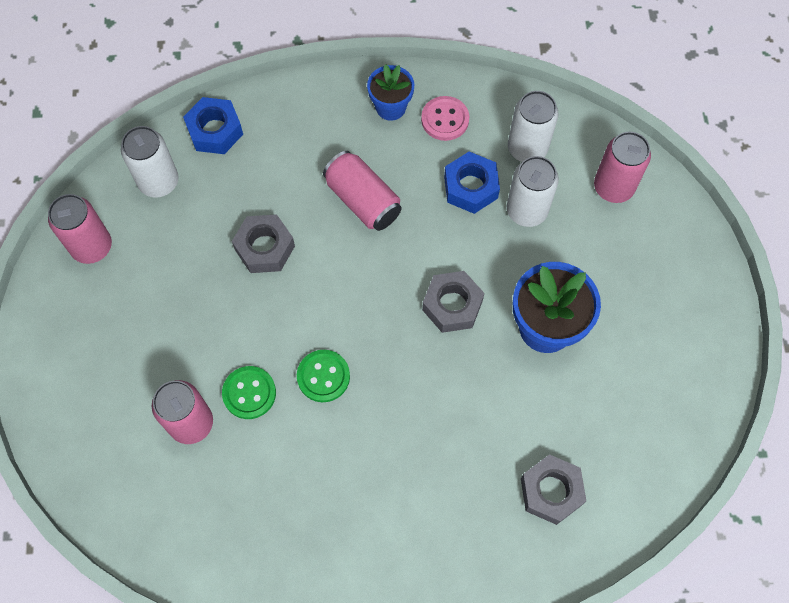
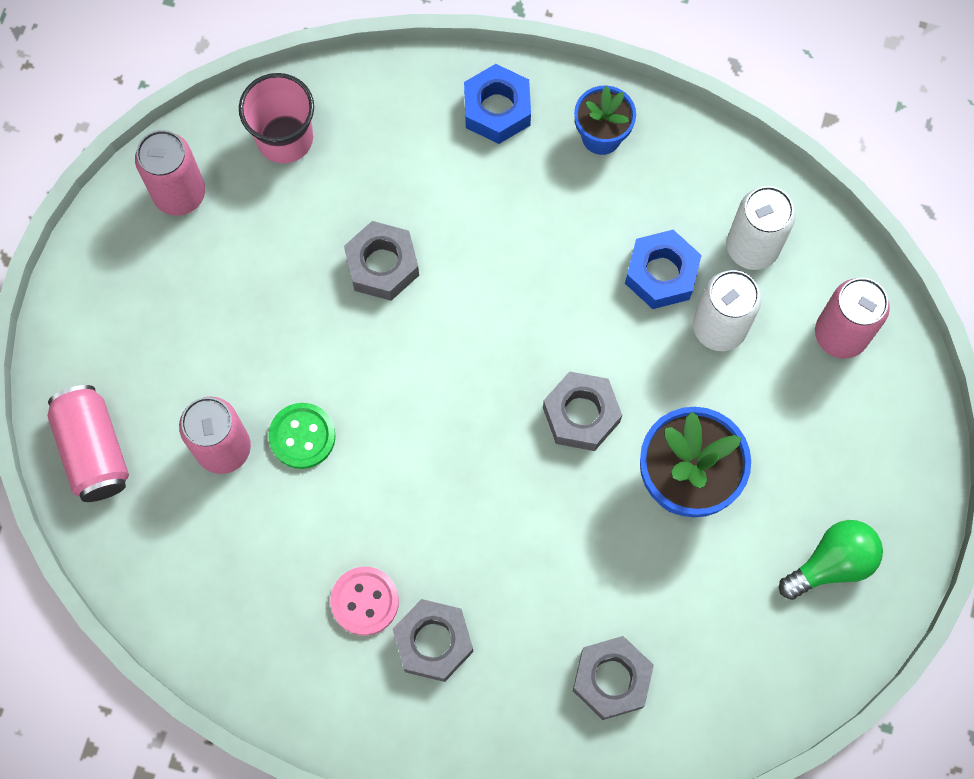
camera: 20 degrees right, 5 degrees up
white can [121,126,179,197] -> pink cup [239,73,314,163]
blue nut [183,97,243,154] -> blue nut moved to [464,64,531,144]
green button [297,350,350,402] -> none
pink can [323,151,402,231] -> pink can moved to [48,385,129,502]
pink button [421,96,469,141] -> pink button moved to [330,567,399,636]
none -> grey nut [393,599,473,682]
none -> green light bulb [779,520,883,600]

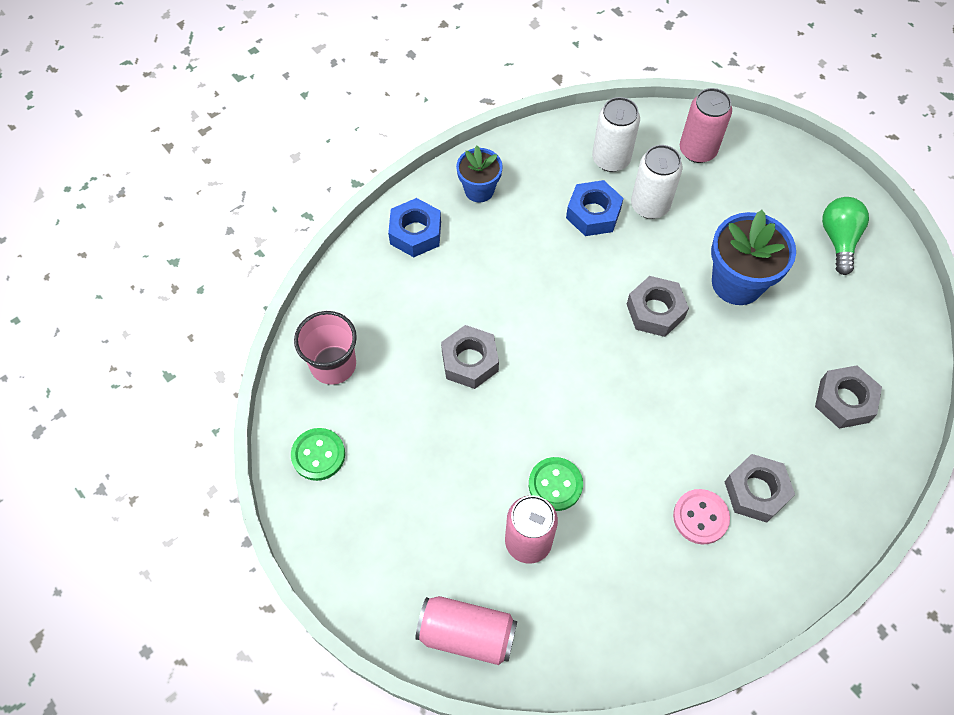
camera: 55 degrees left, 10 degrees down
pink can [135,130,205,216] -> green button [291,428,345,481]

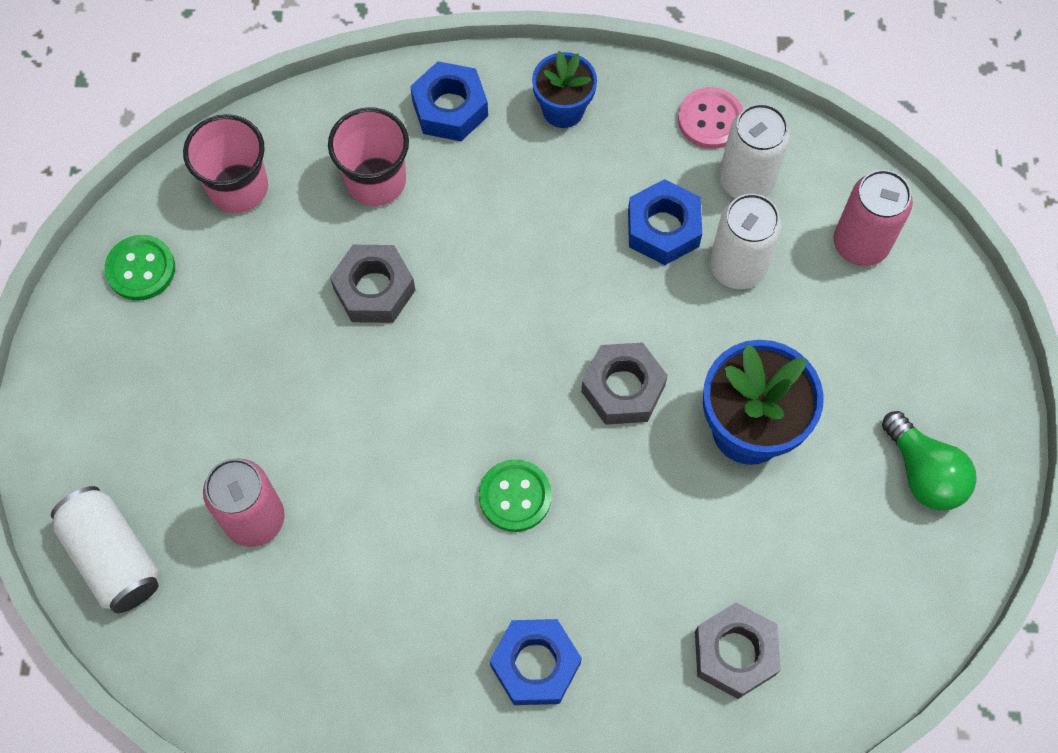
camera: 40 degrees right, 5 degrees up
pink can [415,596,517,665] -> white can [51,486,159,613]
green button [529,457,583,511] -> green button moved to [479,459,552,532]
pink button [673,489,730,544] -> pink button moved to [678,87,743,149]
grey nut [725,454,795,523] -> blue nut [490,619,582,705]
green light bulb [822,197,869,275] -> green light bulb turned 105 degrees clockwise [882,411,977,511]
none -> pink cup [328,107,409,206]

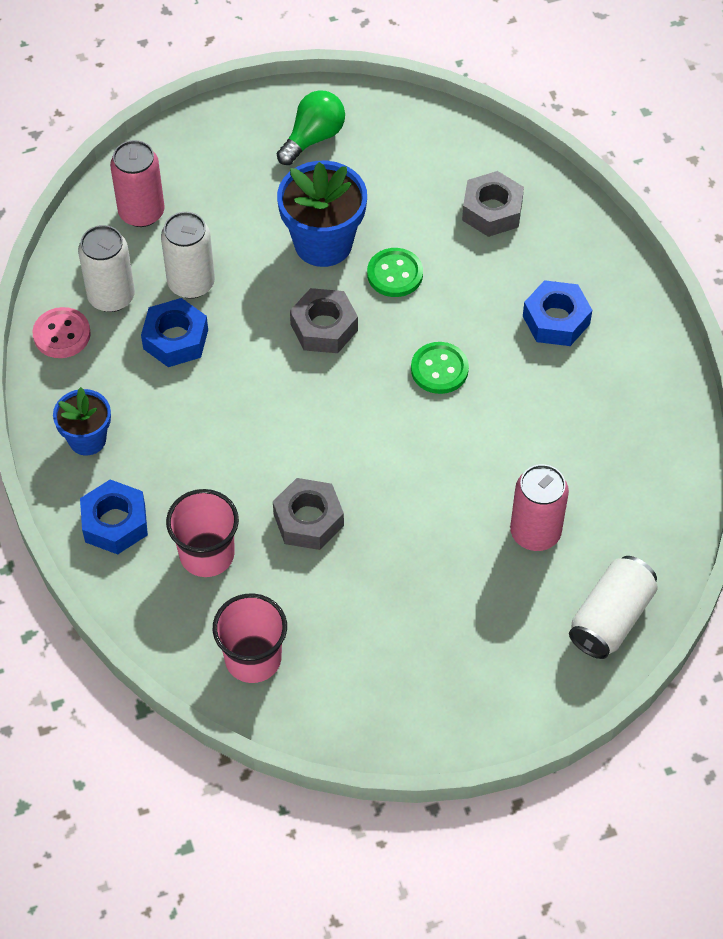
camera: 110 degrees left, 10 degrees down
green button [104,235,175,301] -> green button moved to [367,248,423,297]

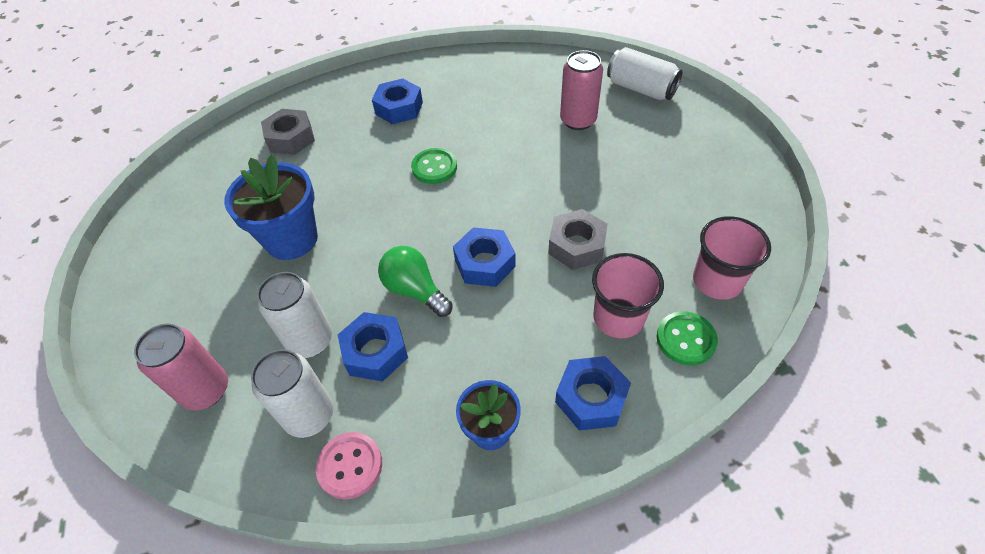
camera: 85 degrees left, 5 degrees down
green light bulb [277,90,345,165] -> green light bulb moved to [378,246,453,317]
grey nut [290,288,358,353] -> none
green button [367,248,423,297] -> green button moved to [657,311,718,365]
none -> blue nut [453,227,516,287]

